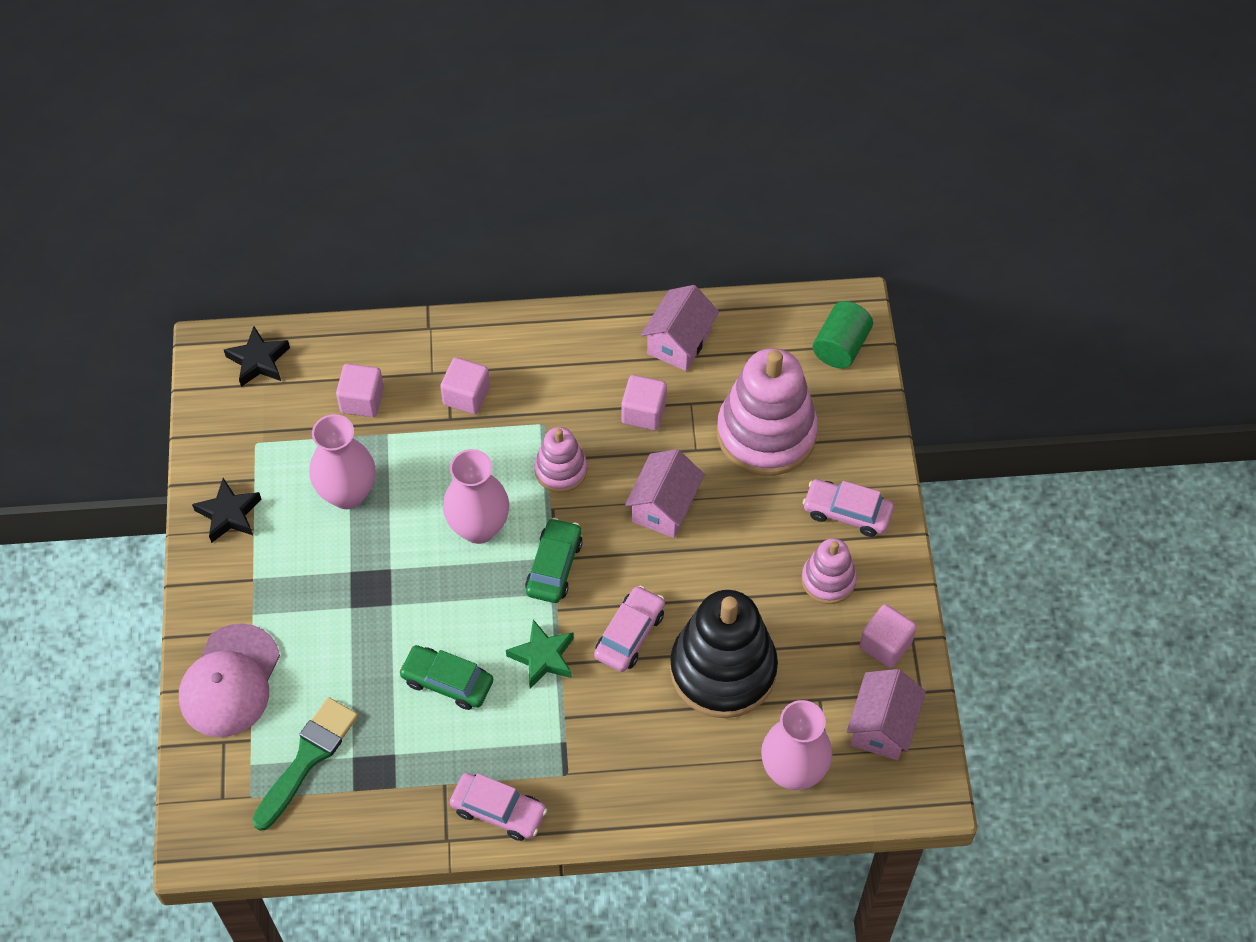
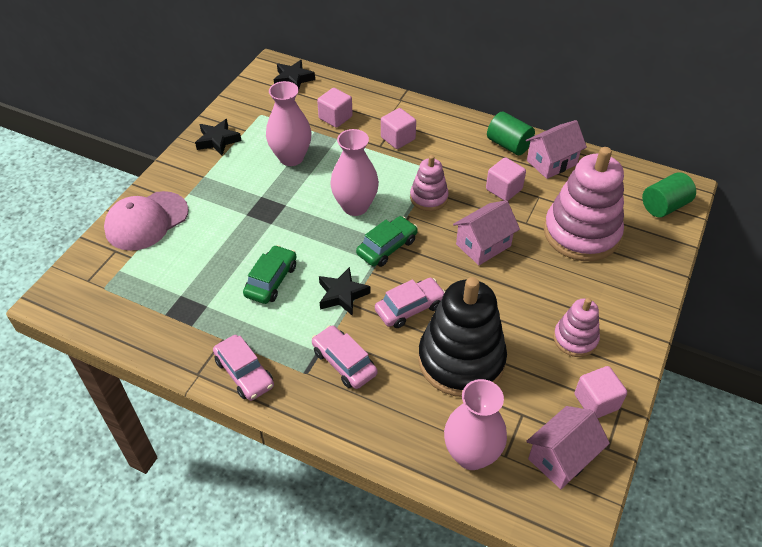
camera: 30 degrees right, 10 degrees down
green brush [252,697,358,831] -> none
green car [399,645,493,710] -> green car turned 60 degrees clockwise [243,245,297,304]
green star [506,620,574,689] -> black star [319,267,371,316]
pink car [803,479,894,537] -> pink car moved to [312,325,378,389]
none -> green cylinder [487,112,535,155]

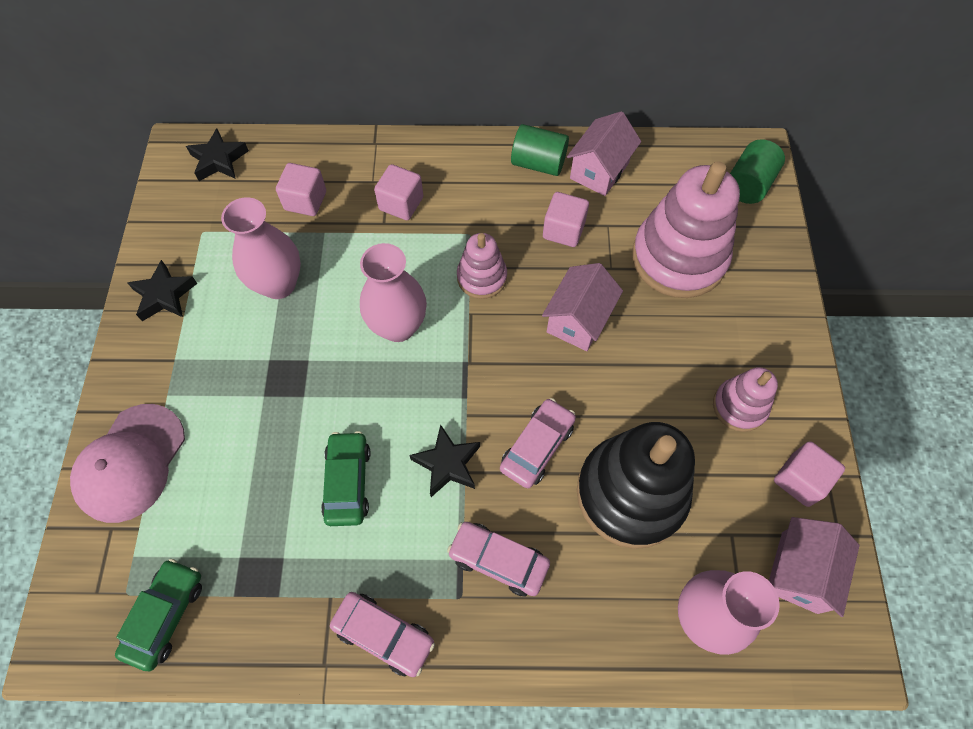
camera: 25 degrees left, 15 degrees up
green car [356,216,418,267] -> green car moved to [115,559,202,671]

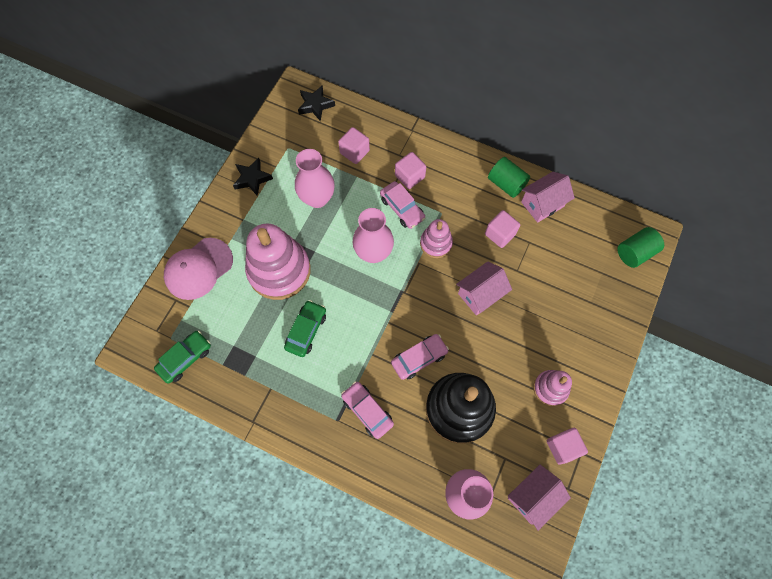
camera: 25 degrees right, 5 degrees up
pink car [330,592,435,677] -> pink car moved to [380,181,425,229]
black star [409,424,480,497] -> none
pink stacking toy [632,161,740,298] -> pink stacking toy moved to [245,223,311,300]

